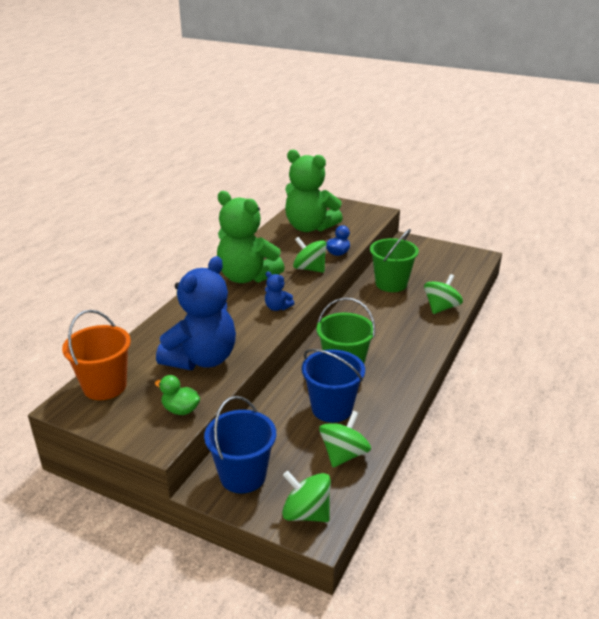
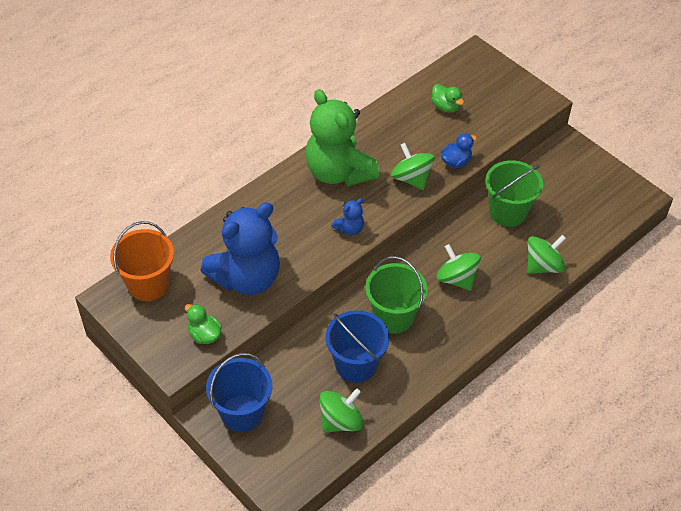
camera: 20 degrees right, 20 degrees up
blue teddy bear [265,272,295,311] -> blue teddy bear turned 90 degrees counterclockwise [332,198,364,235]
green spinning top [282,471,331,522] -> green spinning top moved to [437,244,481,291]
green teddy bear [285,149,343,232] -> green duck [431,84,464,113]

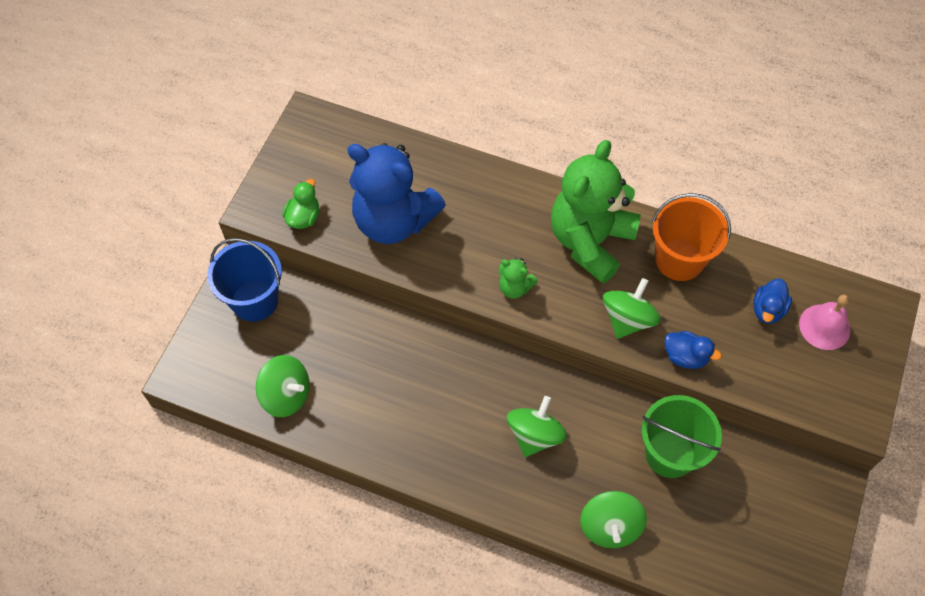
camera: 65 degrees right, 10 degrees up
orange bucket [110,221,174,301] -> orange bucket moved to [652,193,731,281]
blue bucket [325,310,389,383] -> none
blue teddy bear [332,198,364,235] -> green teddy bear [499,258,538,298]
green bucket [365,256,428,334] -> none
green duck [431,84,464,113] -> blue duck [753,279,792,324]
green spinning top [527,235,566,274] -> green spinning top turned 60 degrees clockwise [580,491,647,548]
none -> pink bell [799,295,850,350]

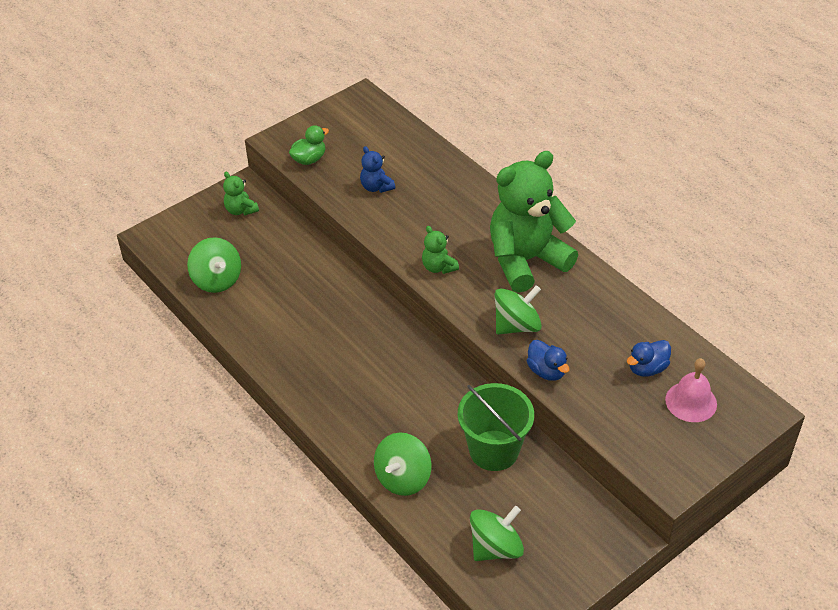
camera: 30 degrees right, 15 degrees down
blue bucket [207,238,282,322] -> green teddy bear [223,172,259,216]
blue teddy bear [347,143,446,244] -> blue teddy bear [360,146,395,193], size x0.42
green spinning top [507,396,567,457] -> green spinning top moved to [470,506,524,561]
orange bucket [652,193,731,281] -> none

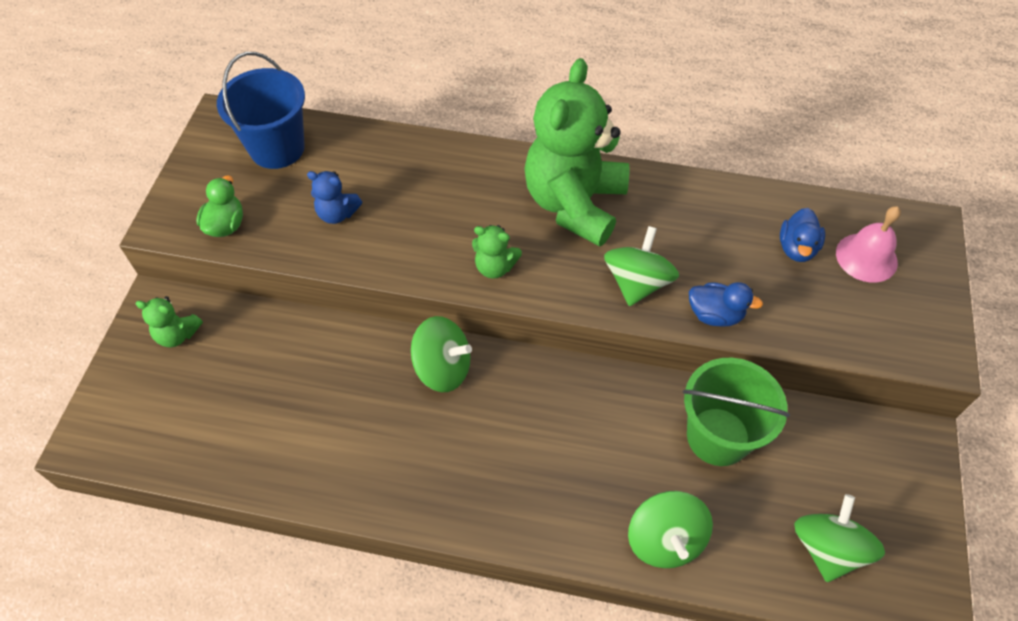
camera: 40 degrees left, 10 degrees up
green spinning top [187,237,241,293] -> green spinning top moved to [411,316,472,392]
none -> blue bucket [217,52,305,169]

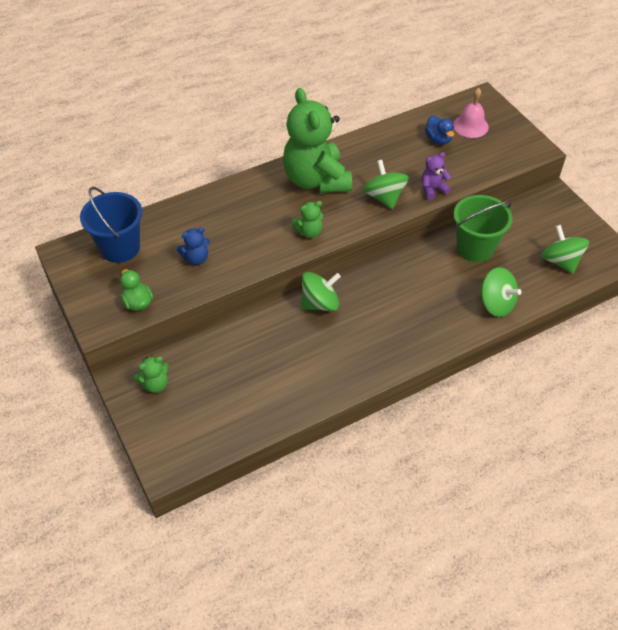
camera: 40 degrees left, 5 degrees down
blue duck [689,282,763,327] -> purple teddy bear [422,152,451,200]

